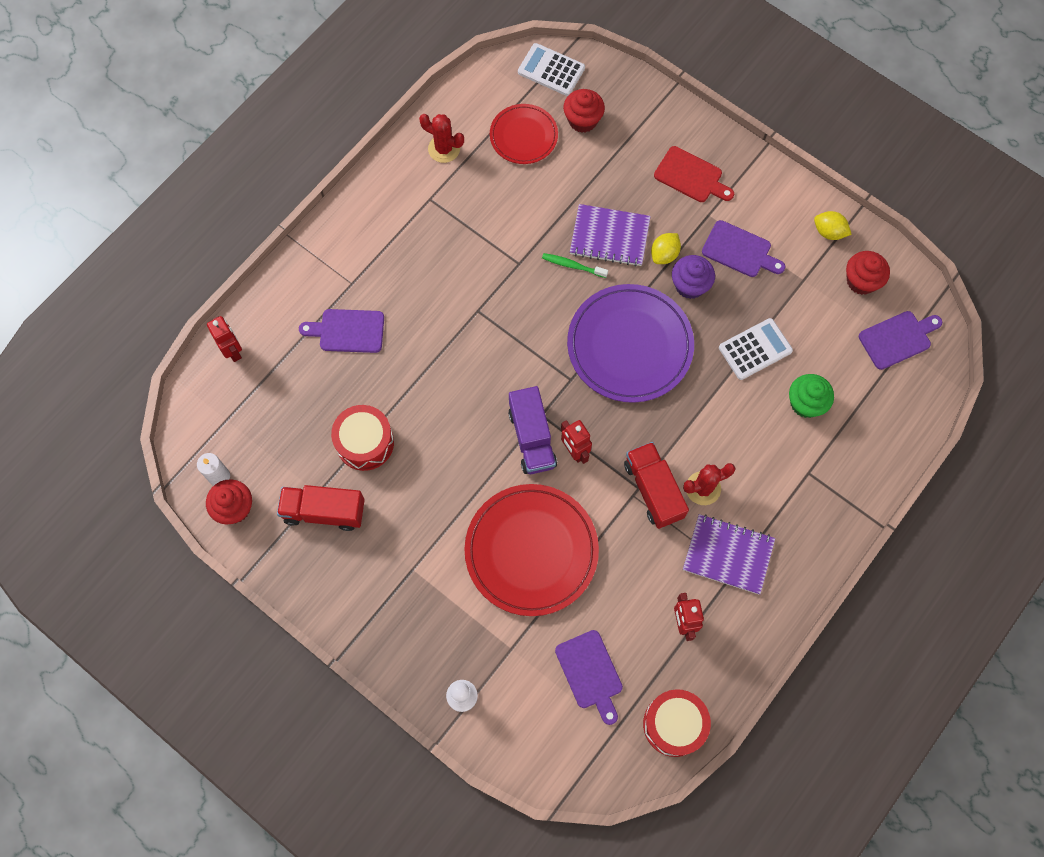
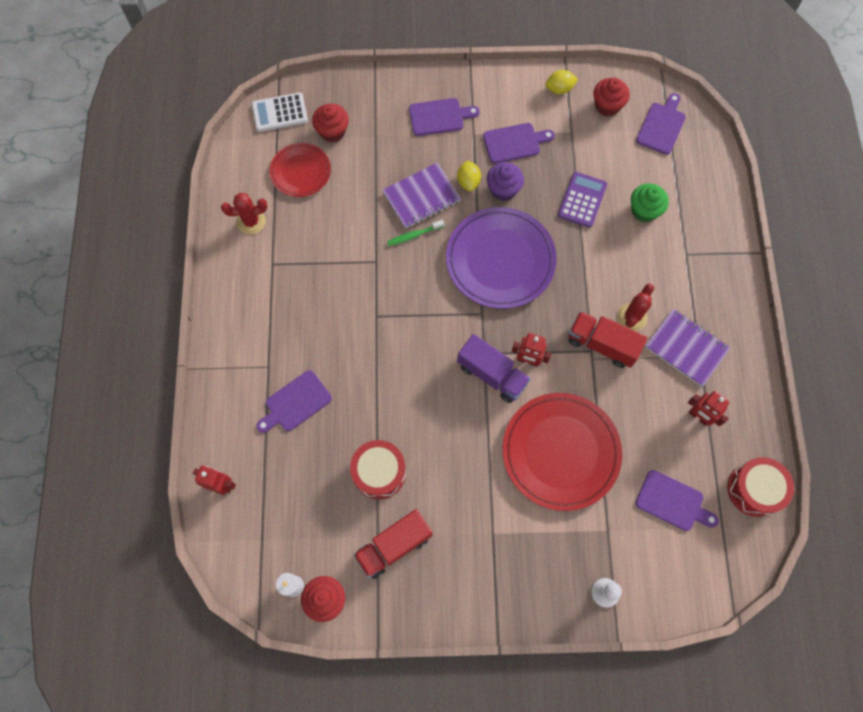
camera: 40 degrees left, 0 degrees up
red cutting board [654,146,734,202] -> purple cutting board [409,98,480,136]
purple notebook [683,514,775,594] -> purple notebook turned 60 degrees clockwise [645,309,730,387]
white calculator [719,318,793,380] -> purple calculator [558,172,607,228]

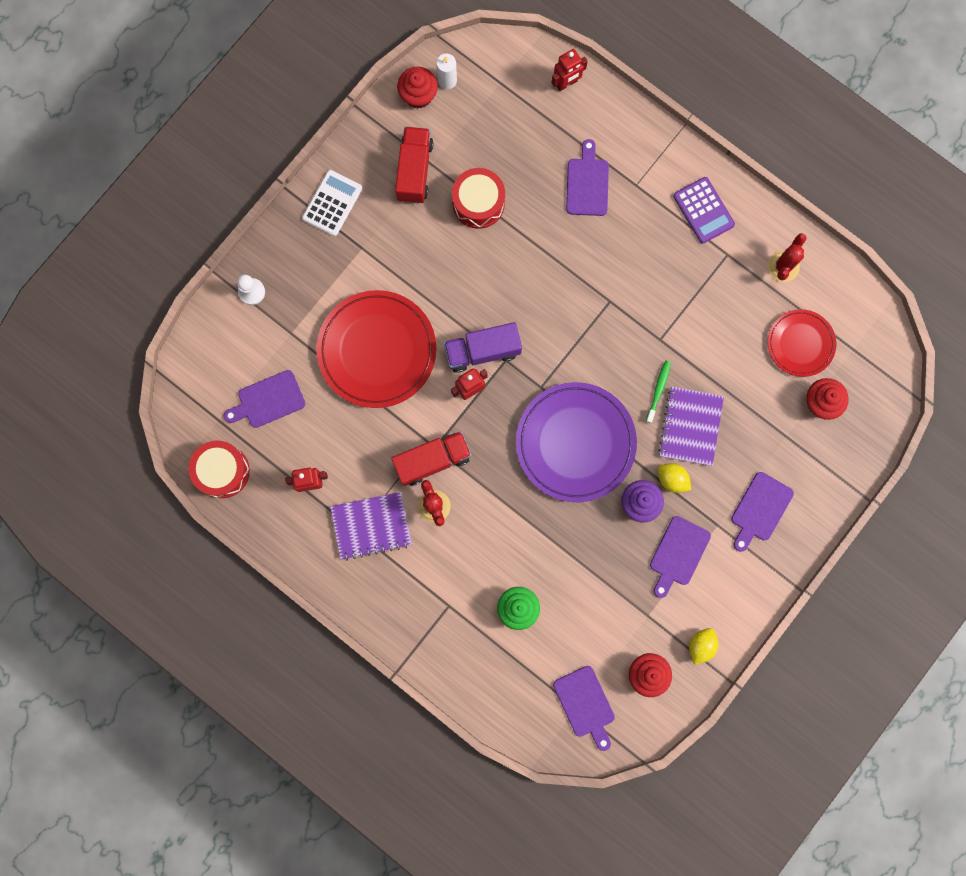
camera: 130 degrees right, 10 degrees up
white calculator [252,93,308,132] -> white calculator moved to [302,170,362,236]
purple calculator [558,172,607,228] -> purple calculator moved to [673,177,735,243]

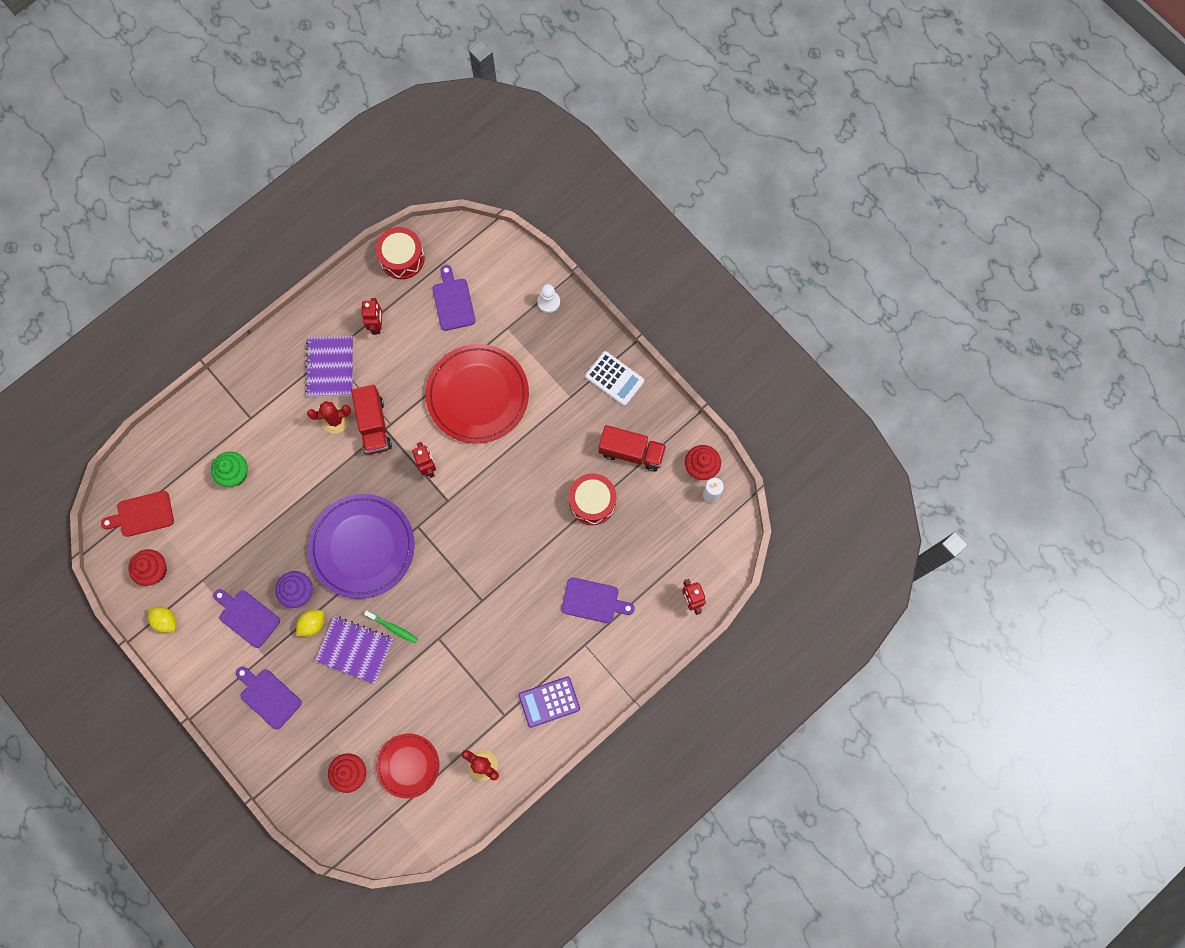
camera: 100 degrees right, 5 degrees down
purple truck [444,322,522,373] -> none
purple cutting board [553,666,615,751] -> red cutting board [101,491,174,537]

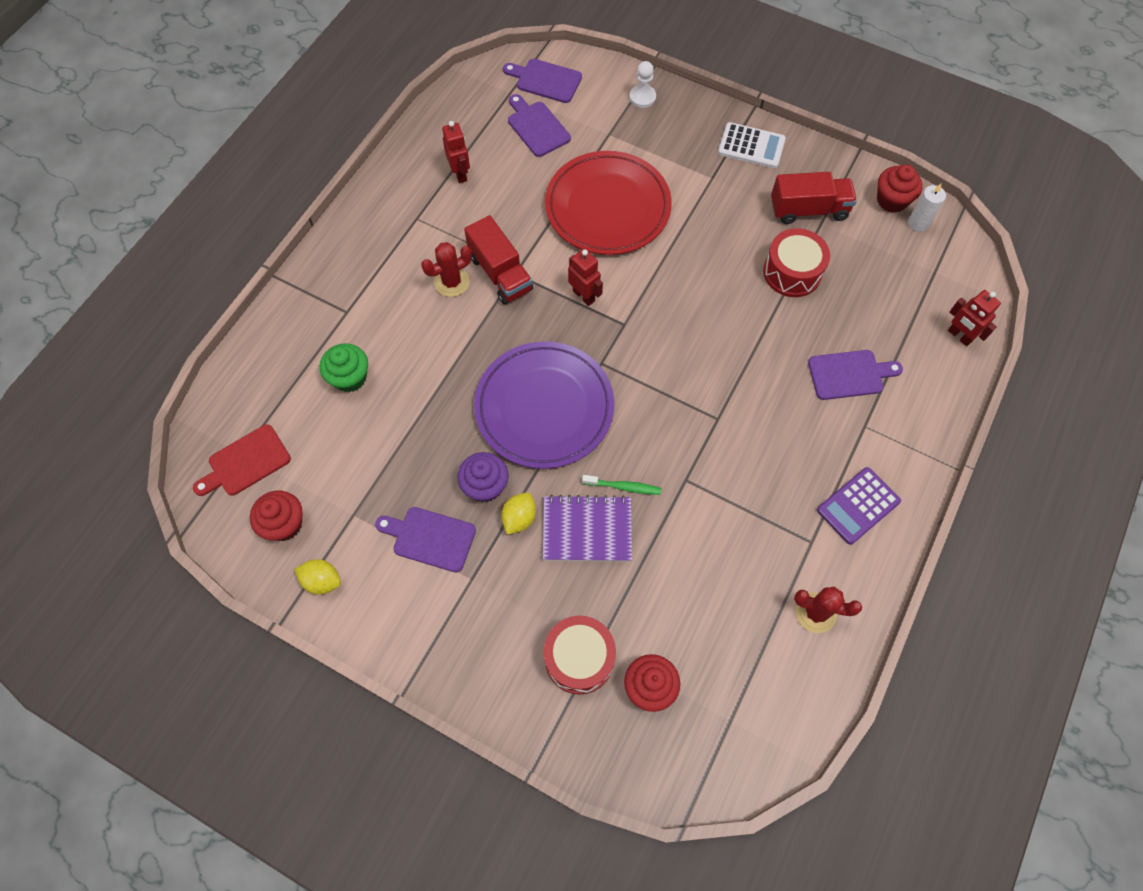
camera: 20 degrees left, 10 degrees down
purple cutting board [236,667,302,730] -> purple cutting board moved to [503,59,582,103]
purple notebook [305,336,353,397] -> none
red drum [376,227,425,279] -> red drum moved to [544,616,616,694]
red plate [376,733,440,798] -> none

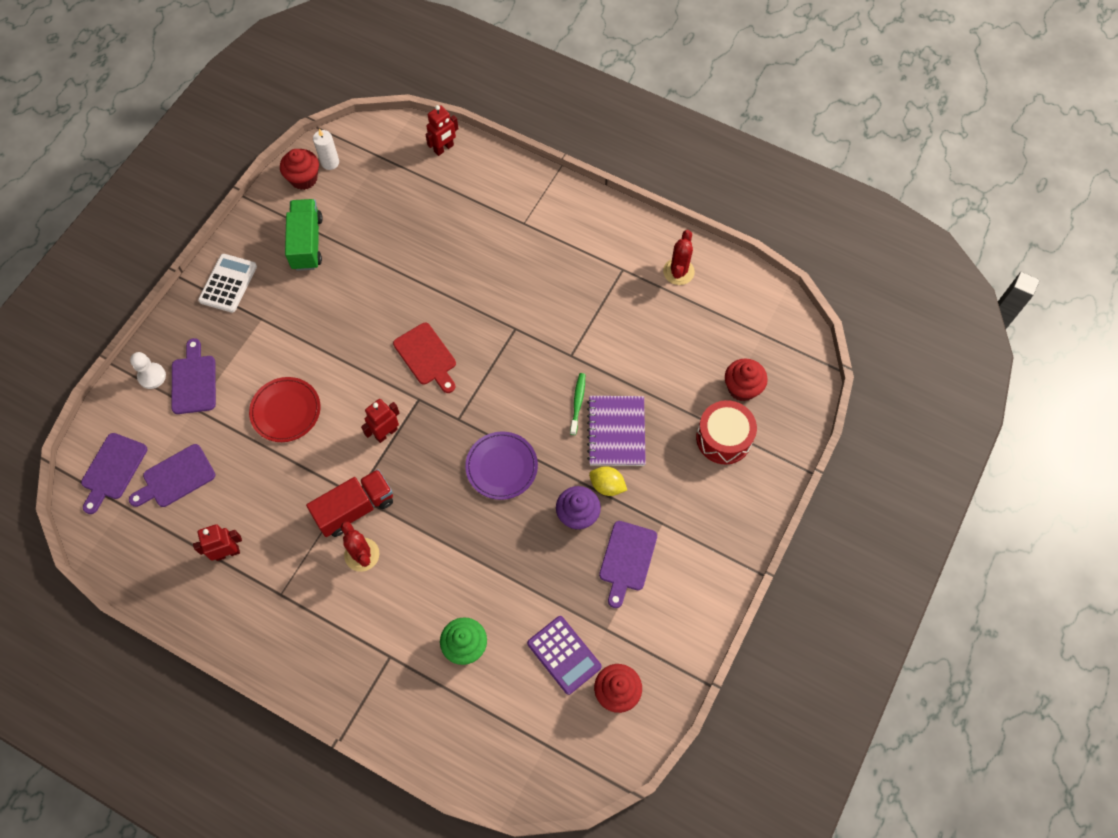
camera: 90 degrees left, 0 degrees up
red cutting board [193,424,291,496] -> red cutting board moved to [393,323,456,393]
yellow lemon [295,559,341,594] -> none
purple plate [474,341,614,469] -> purple plate [465,432,538,500], size x0.58
red plate [545,151,672,255] -> red plate [249,377,320,442], size x0.58
red drum [763,228,830,297] -> none
red truck [771,172,857,224] -> green truck [285,199,323,271]
purple cutting board [808,350,903,400] -> purple cutting board moved to [171,338,216,414]
purple calculator [817,467,901,545] -> purple calculator moved to [527,616,602,695]

